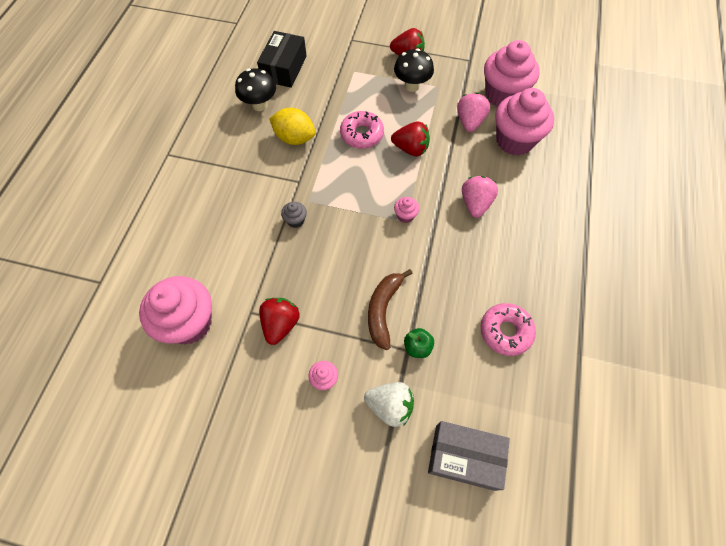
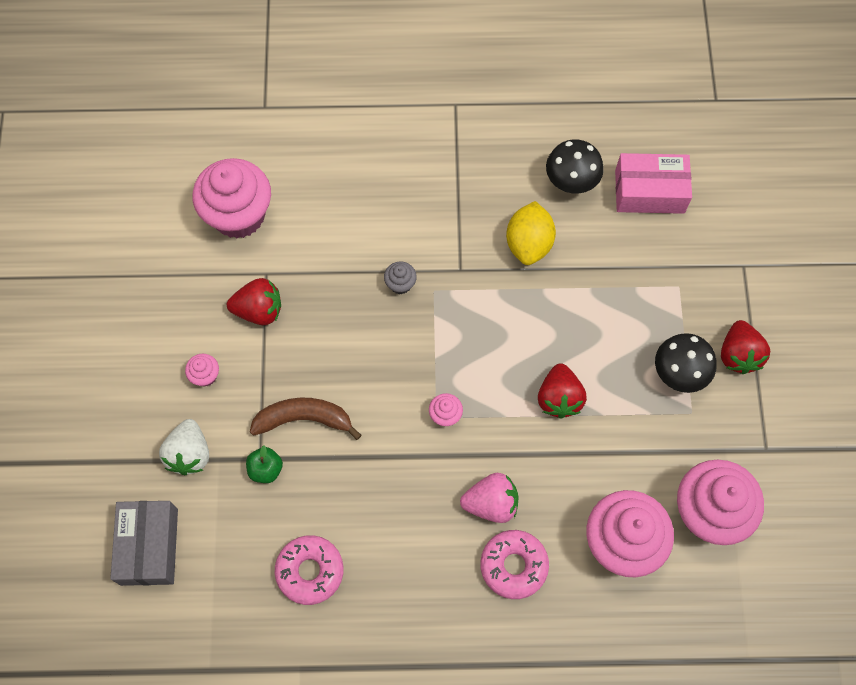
camera: 75 degrees right, 5 degrees up
black box [257,31,307,88] -> pink box [615,153,692,214]
pink donut [340,111,384,149] -> pink donut moved to [480,530,549,599]
pink strawberry [457,93,490,132] -> none

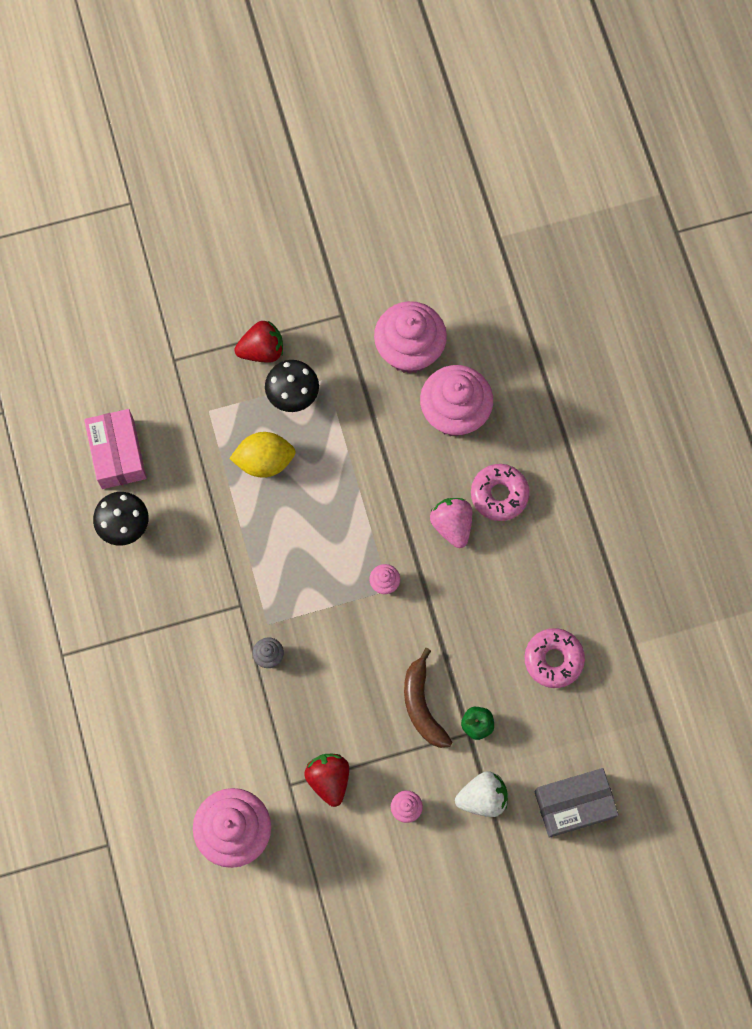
camera: 105 degrees left, 5 degrees up
yellow lemon [506,201,556,265] -> yellow lemon moved to [229,432,296,478]
red strawberry [538,363,587,419] -> none

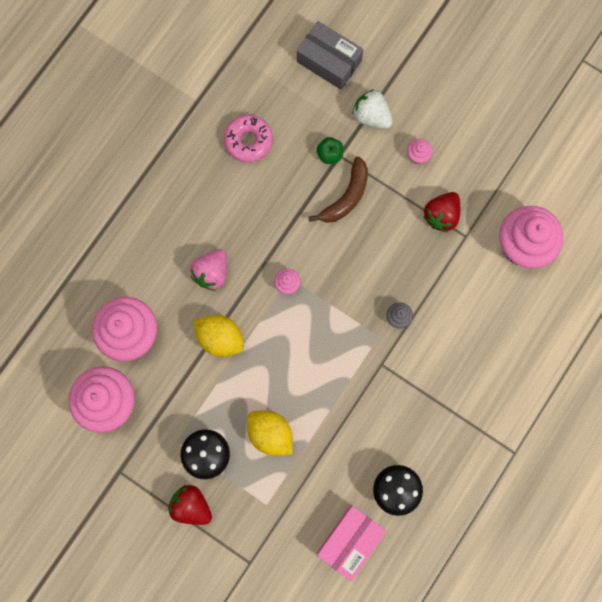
camera: 130 degrees left, 5 degrees up
pink donut [471,464,530,521] -> none
none -> yellow lemon [193,315,244,357]

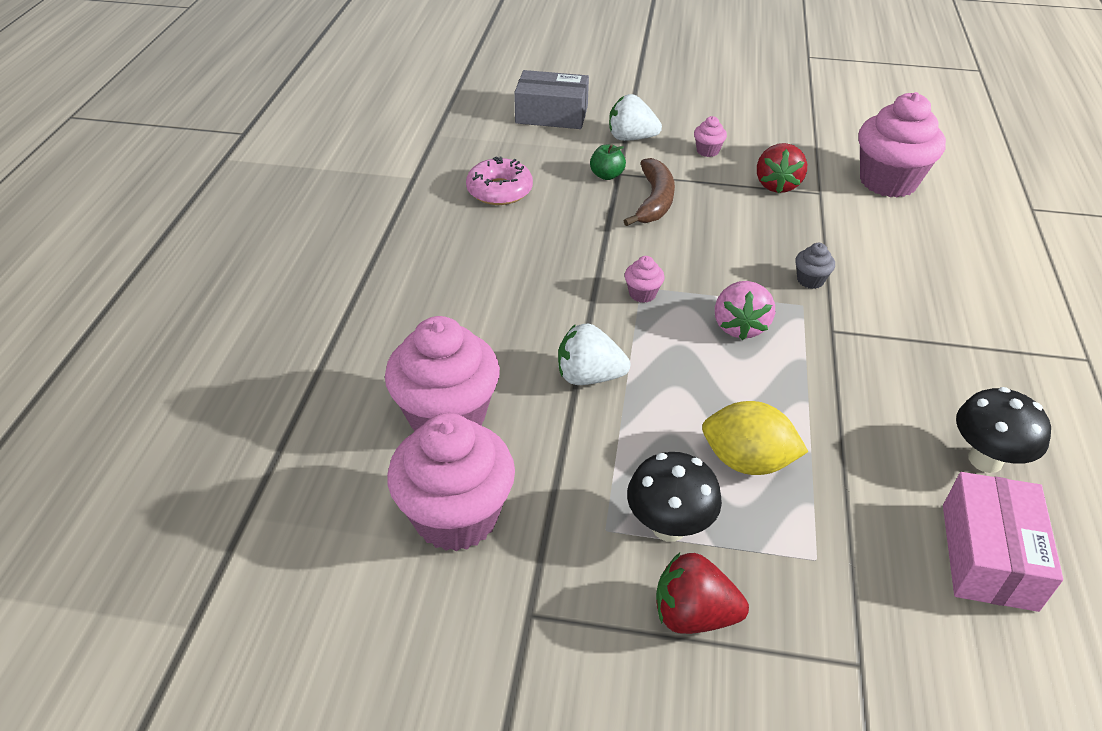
camera: 25 degrees left, 35 degrees down
pink strawberry [190,249,227,291] -> pink strawberry moved to [715,281,775,340]
yellow lemon [193,315,244,357] -> white strawberry [558,324,631,385]

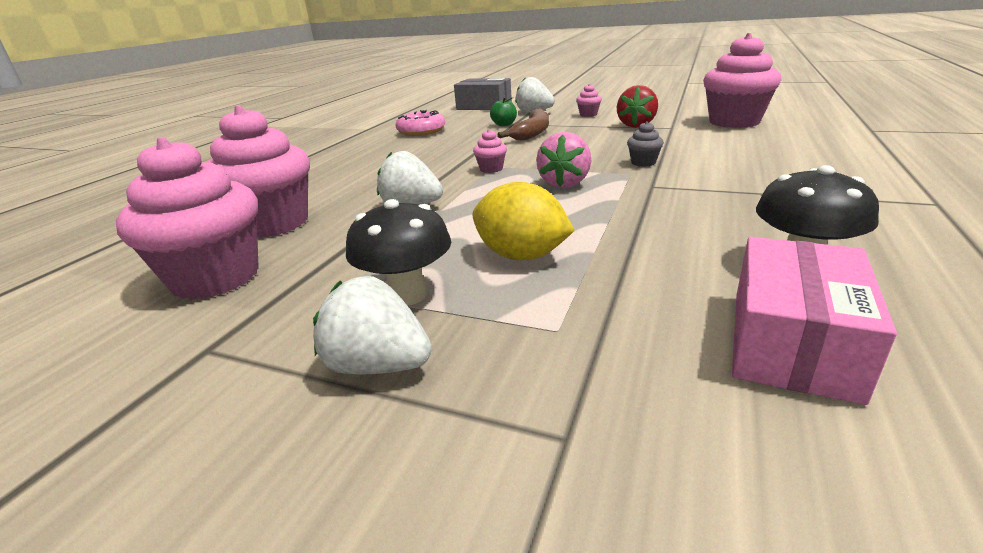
camera: 15 degrees right, 15 degrees down
red strawberry [656,553,749,634] -> white strawberry [313,276,432,374]

